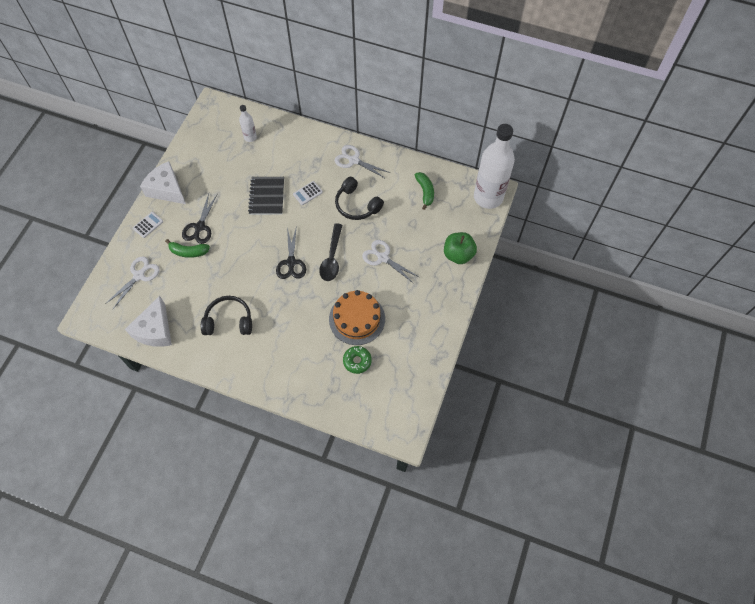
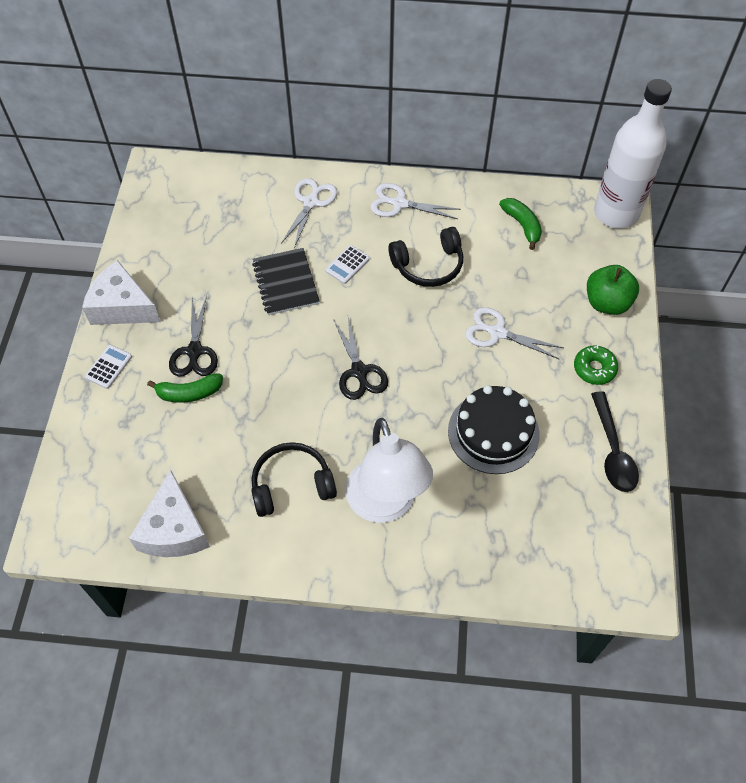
camera: 15 degrees left, 5 degrees down
white scissors [105,256,159,309] -> white scissors moved to [281,178,337,248]
white bottle [239,105,257,142] -> none
black spoon [319,223,342,281] -> black spoon moved to [591,391,639,492]
orange cake [329,290,385,345] -> black cake [448,385,540,474]
black headphones [335,177,384,220] -> black headphones turned 45 degrees counterclockwise [388,227,463,287]
green donut [343,346,372,374] -> green donut moved to [574,345,618,385]
none -> white lamp [345,418,433,523]

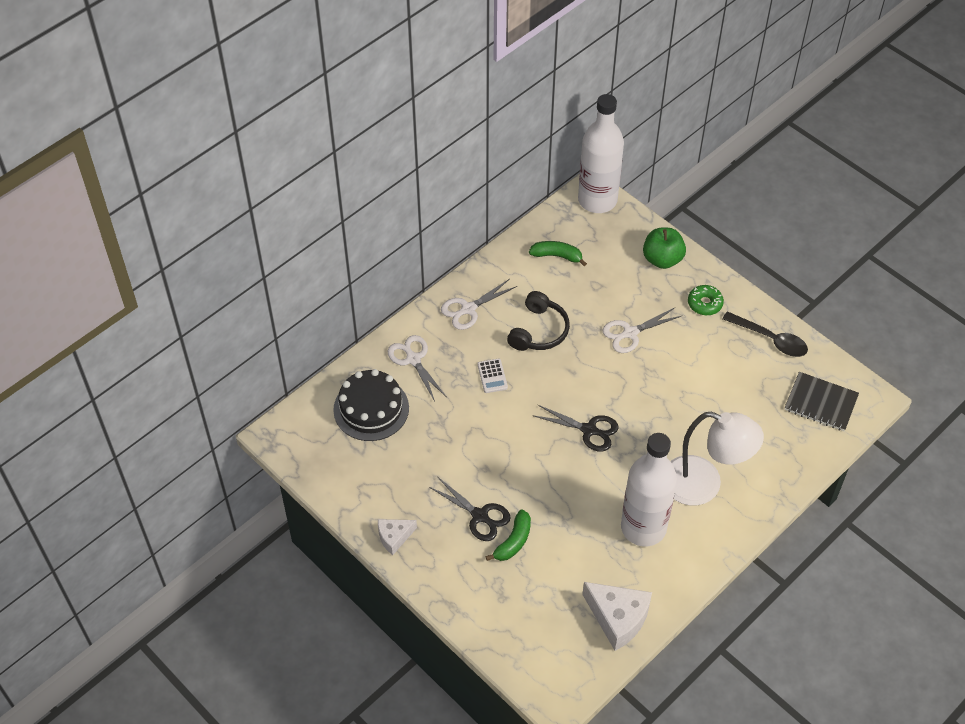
camera: 50 degrees left, 5 degrees down
white cheese [82,260,161,325] -> white cheese [378,519,417,555], size x0.59
white calculator [85,345,132,389] -> none
black headphones [251,442,337,517] -> white bottle [621,433,677,546]
black notebook [252,248,320,315] -> black notebook moved to [785,372,859,431]
black cake [448,385,540,474] -> black cake moved to [333,369,409,441]

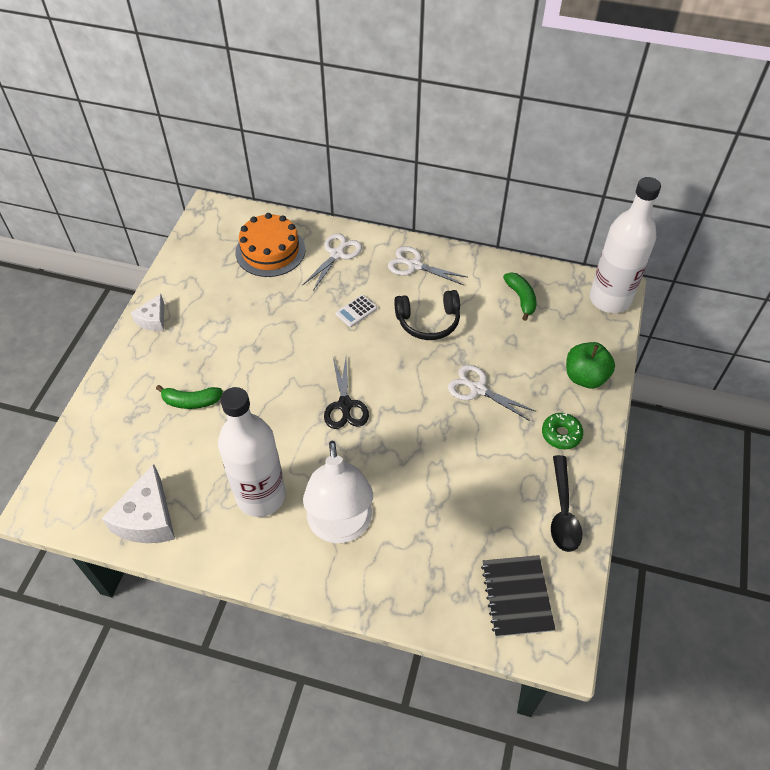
camera: 60 degrees right, 0 degrees up
black cake [333,369,409,441] -> orange cake [236,213,305,277]
white cheese [378,519,417,555] -> white cheese turned 105 degrees counterclockwise [131,294,164,331]
black scissors [429,477,511,541] -> none

